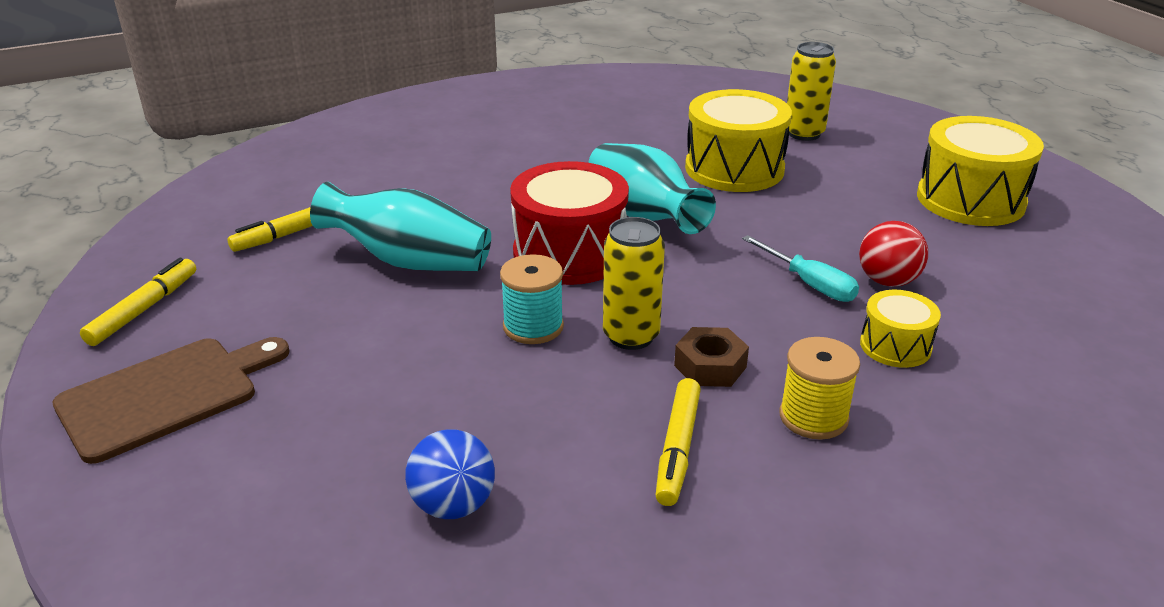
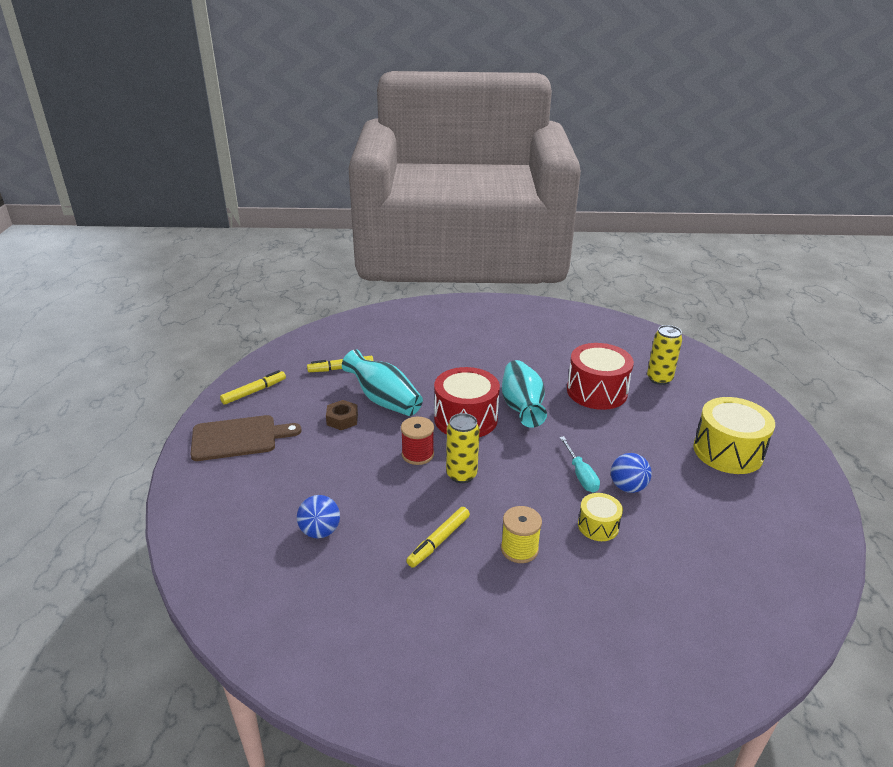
camera: 25 degrees right, 0 degrees up
turquoise spool [500,254,564,344] -> red spool [401,417,434,465]
brown nut [674,327,749,387] -> brown nut moved to [326,400,358,430]
yellow drum [685,89,792,192] -> red drum [567,343,634,410]
red ball [859,221,928,287] -> blue ball [611,453,652,493]

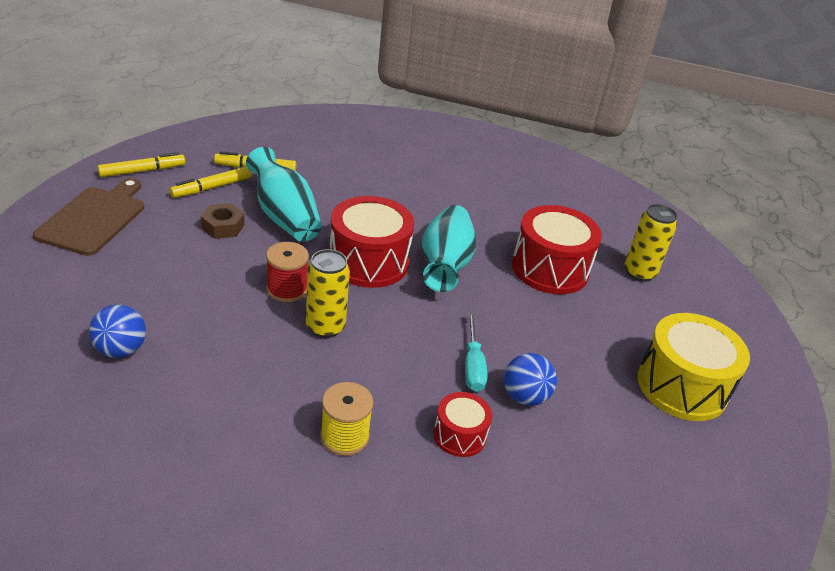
camera: 10 degrees right, 5 degrees up
brown cutting board [190,415,302,461] -> brown cutting board turned 75 degrees counterclockwise [33,178,144,256]
yellow marker [406,507,470,568] -> yellow marker moved to [170,166,252,198]
yellow drum [578,493,623,541] -> red drum [434,392,492,457]

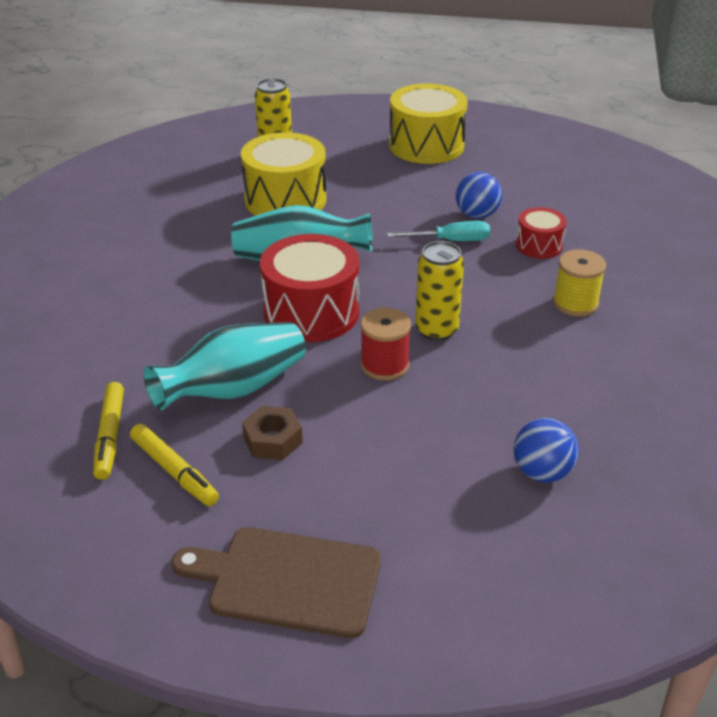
camera: 90 degrees left, 0 degrees up
yellow marker [97,152,185,177] -> none
red drum [512,205,602,294] -> yellow drum [241,132,326,216]

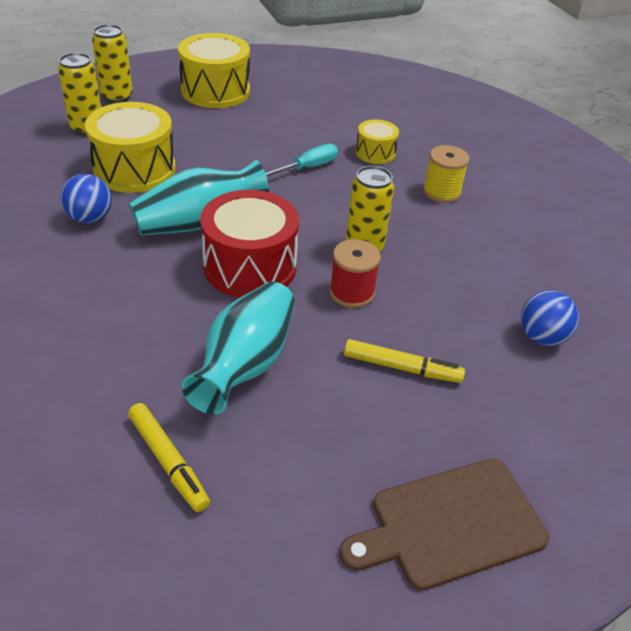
camera: 35 degrees left, 5 degrees up
yellow marker [130,424,219,506] -> yellow marker moved to [344,339,465,383]
brown nut [242,406,303,460] -> none
blue ball [455,172,502,219] -> blue ball moved to [60,174,112,223]
red drum [516,207,567,259] -> yellow drum [356,119,399,164]
none -> yellow can [92,24,133,103]

